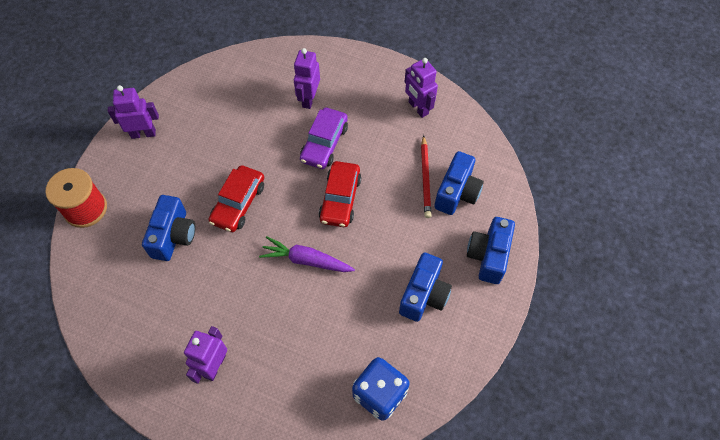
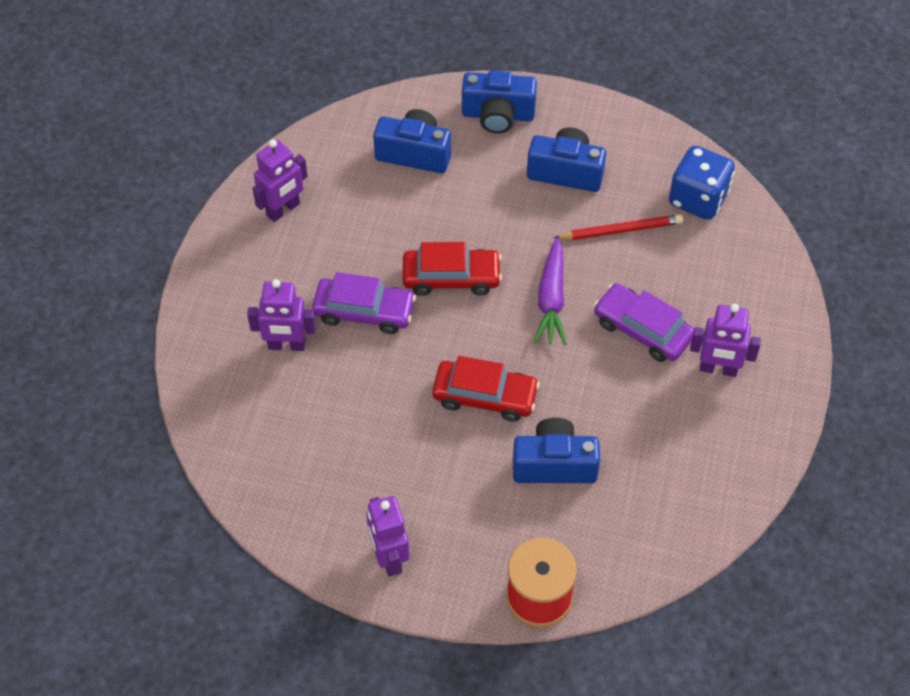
camera: 100 degrees left, 5 degrees down
red pencil [421,135,431,218] -> red pencil moved to [554,214,683,240]
none -> purple car [594,283,694,362]

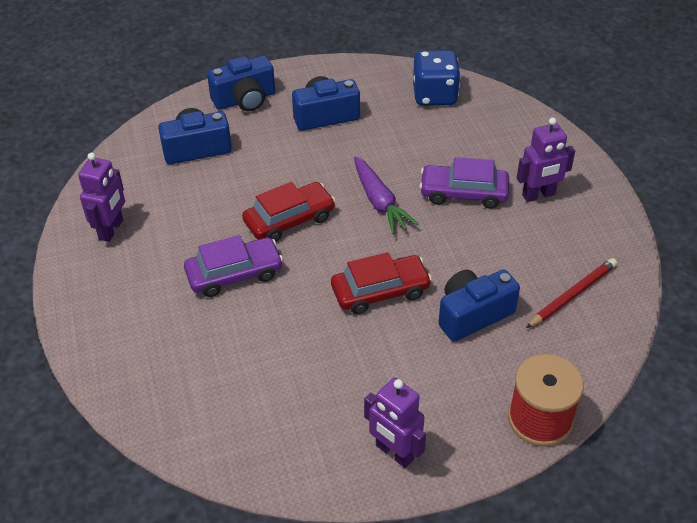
camera: 30 degrees left, 10 degrees down
purple robot [247,279,316,351] -> none
red pencil [554,214,683,240] -> red pencil moved to [526,258,617,328]

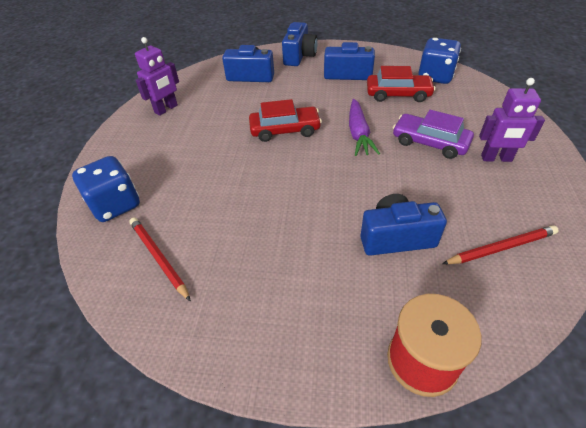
camera: 25 degrees right, 0 degrees up
purple car [184,235,283,297] -> none
blue camera [207,55,275,111] -> blue camera turned 75 degrees counterclockwise [282,22,318,66]
red car [331,252,432,314] -> red car moved to [367,66,435,102]
purple robot [364,378,426,468] -> none
none -> blue dice [72,156,140,222]
none -> red pencil [129,217,191,301]

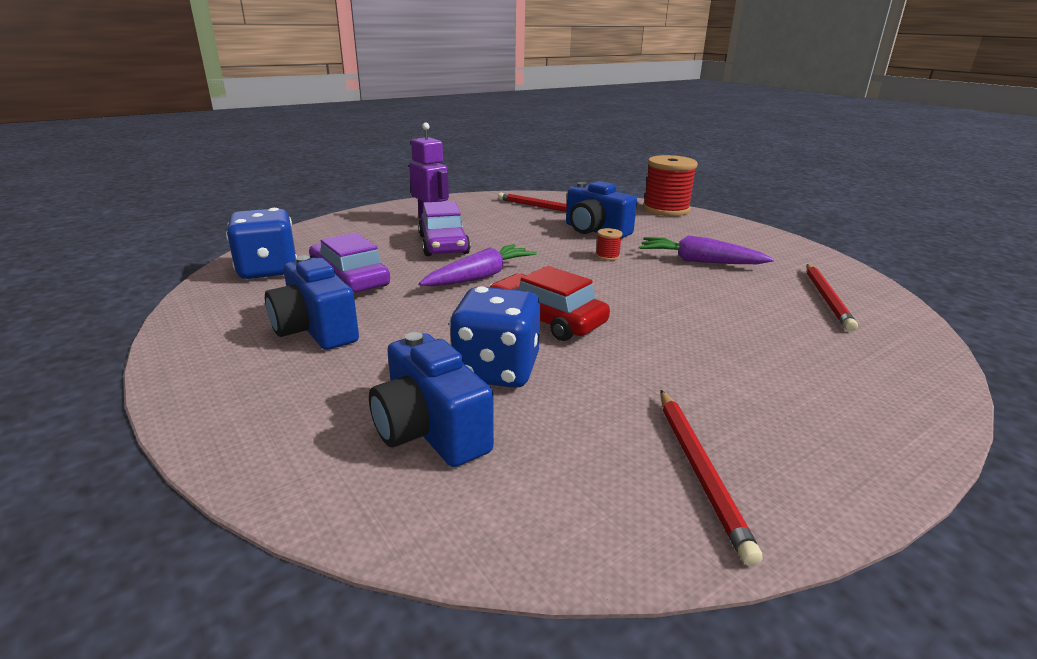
camera: 135 degrees left, 20 degrees down
blue dice [72,156,140,222] -> blue dice moved to [449,286,541,388]
purple robot [135,37,179,116] -> red pencil [660,390,763,566]
blue camera [282,22,318,66] -> none
red car [367,66,435,102] -> purple car [309,233,390,293]
none -> red spool [596,228,622,261]
none -> purple carrot [639,235,774,264]

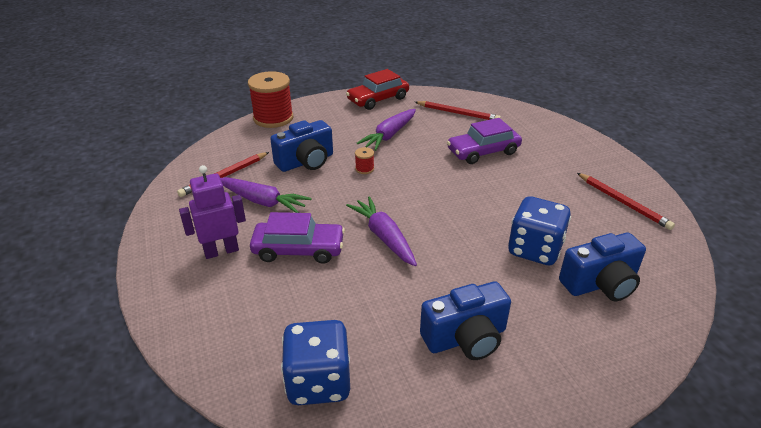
camera: 75 degrees left, 10 degrees up
purple car [309,233,390,293] -> purple car moved to [447,118,522,164]
red car [489,266,610,341] -> red car moved to [346,69,409,110]
red pencil [660,390,763,566] -> red pencil turned 45 degrees clockwise [577,173,675,230]
none -> purple carrot [220,177,312,213]

